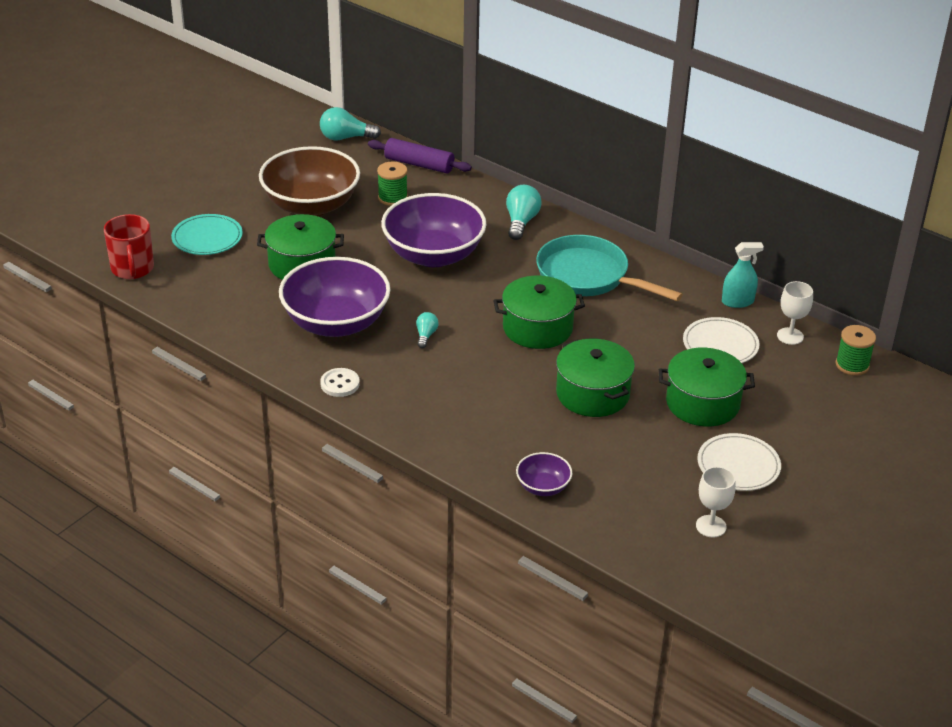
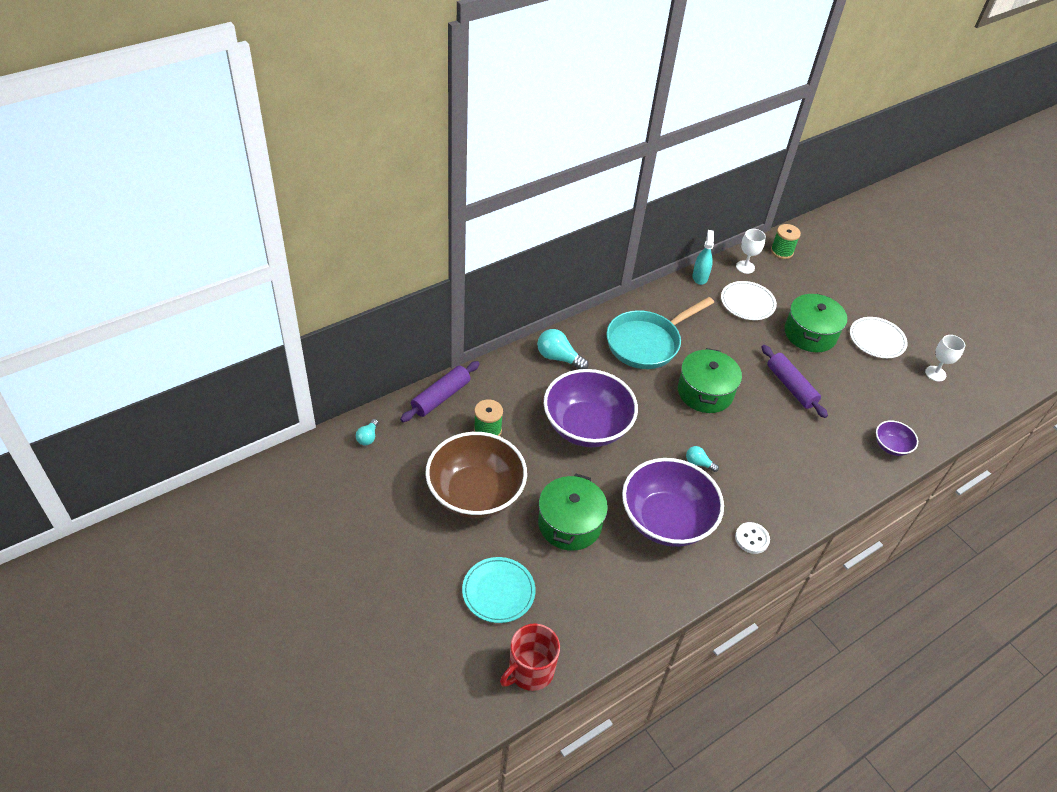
camera: 75 degrees left, 10 degrees up
red mug [104,214,154,279] -> red mug turned 135 degrees clockwise [500,623,560,691]
turquoise light bulb [320,107,381,140] -> turquoise light bulb [356,419,378,445], size x0.58
green pot [556,339,635,417] -> purple rolling pin [762,345,828,418]

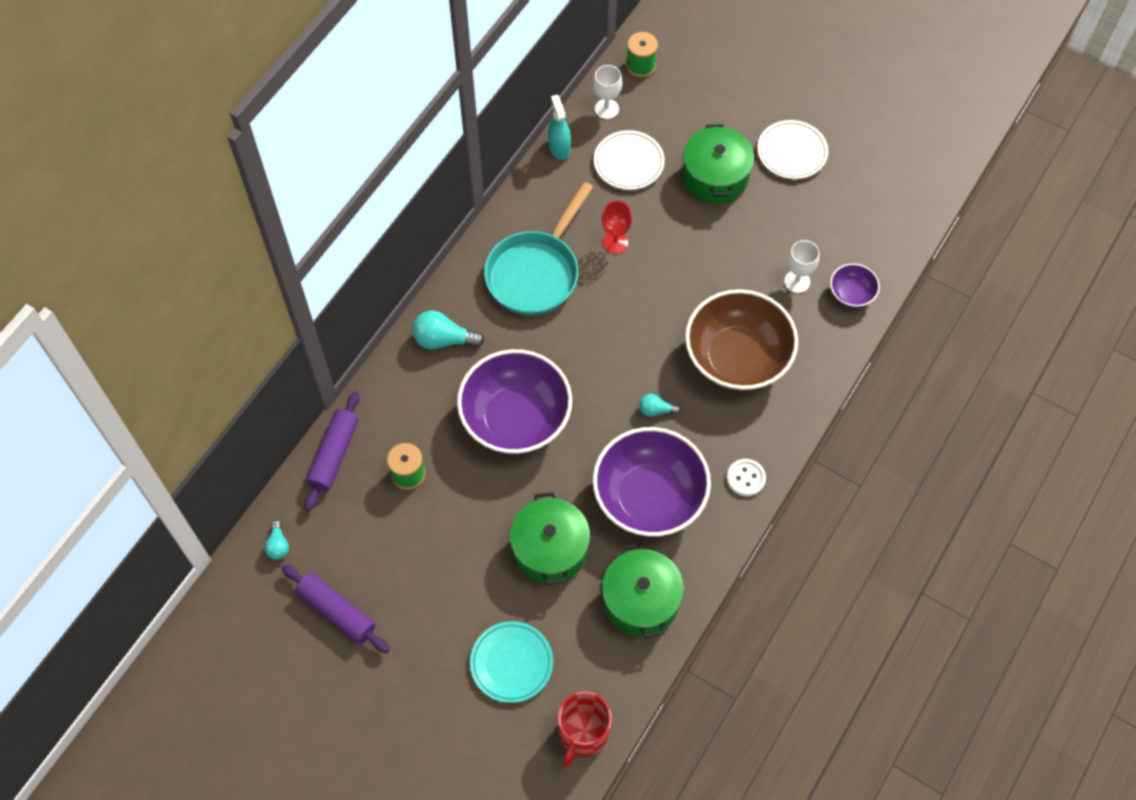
camera: 20 degrees left, 15 degrees up
brown bowl [425,432,527,518] -> brown bowl moved to [685,289,798,391]
green pot [678,348,742,413] -> green pot moved to [602,543,684,639]
purple rolling pin [762,345,828,418] -> purple rolling pin moved to [282,565,390,653]
white goblet [925,335,965,382] -> white goblet moved to [784,240,819,293]
none -> red goblet [601,201,632,254]

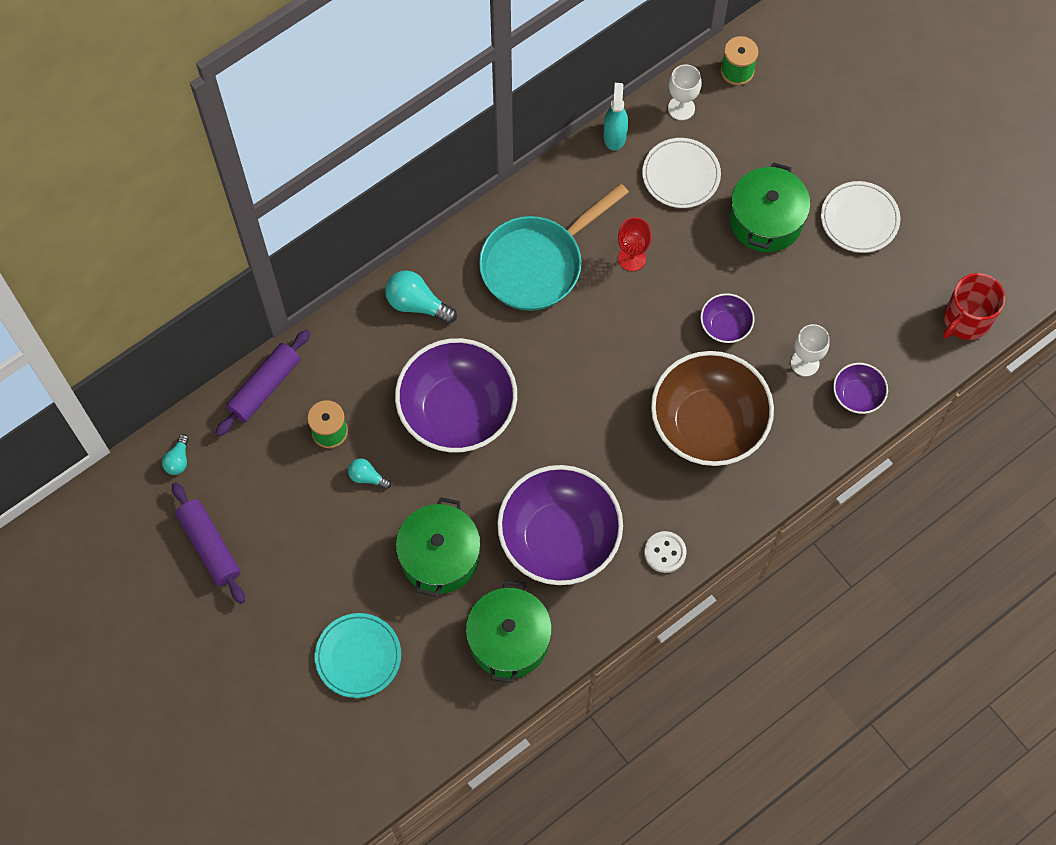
camera: 20 degrees right, 5 degrees up
red mug [558,691,612,768] -> red mug moved to [943,273,1005,340]
turquoise light bulb [639,394,681,417] -> turquoise light bulb moved to [348,458,391,489]
none -> purple bowl [700,293,755,343]

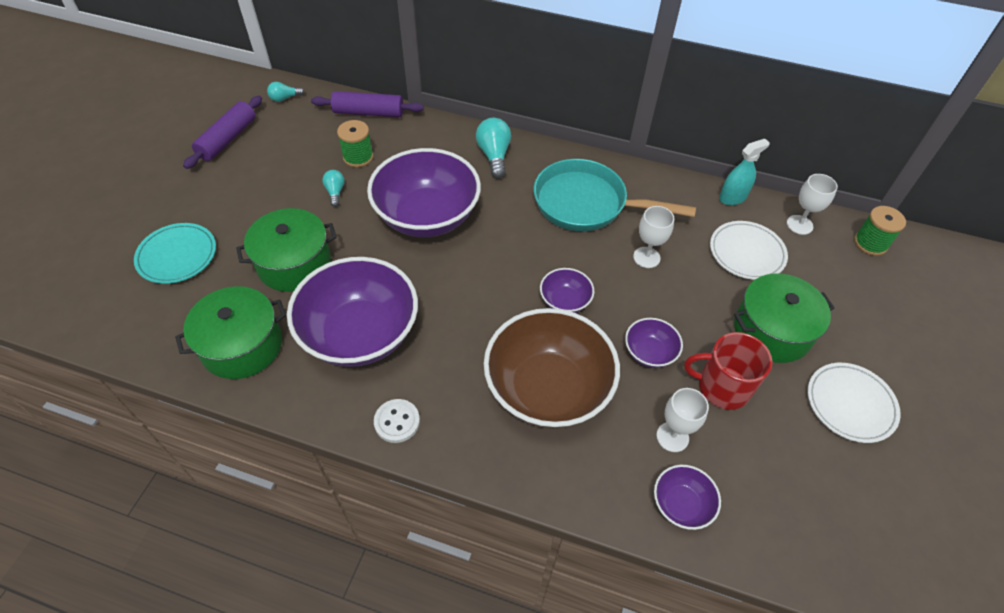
camera: 55 degrees right, 15 degrees down
red goblet [618,217,651,271] -> white goblet [633,206,674,268]
red mug [943,273,1005,340] -> red mug moved to [684,332,772,410]
none -> purple bowl [540,268,594,313]

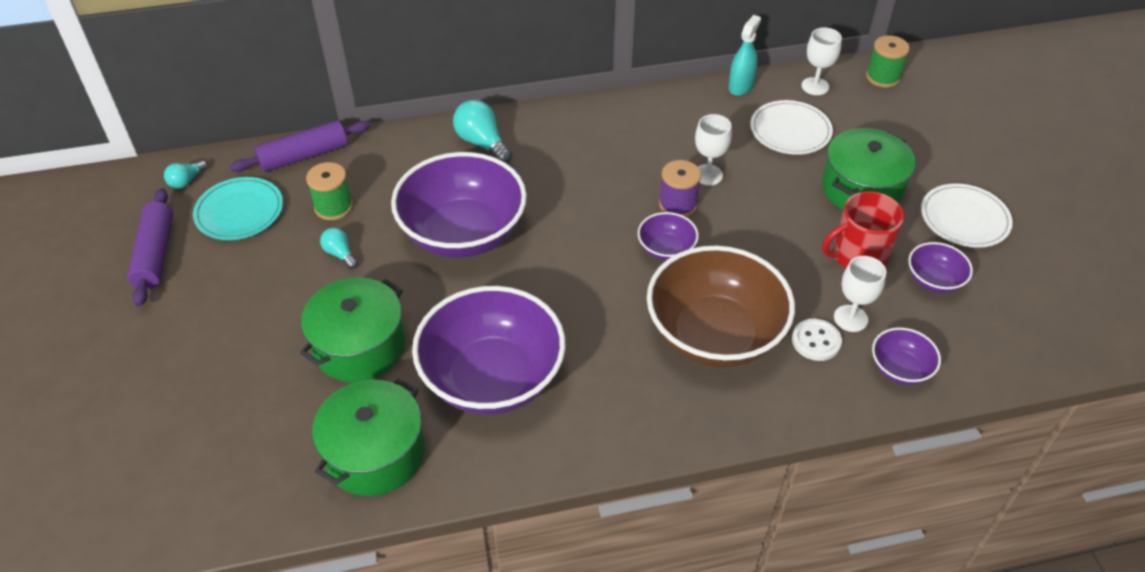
camera: 30 degrees left, 5 degrees down
turquoise plate [134,223,216,284] -> turquoise plate moved to [193,177,283,240]
white button [374,399,420,443] -> white button moved to [792,319,842,361]
turquoise pan [534,159,696,231] -> none
purple bowl [625,318,683,368] -> purple bowl moved to [908,242,973,293]
none -> purple spool [659,160,701,217]

